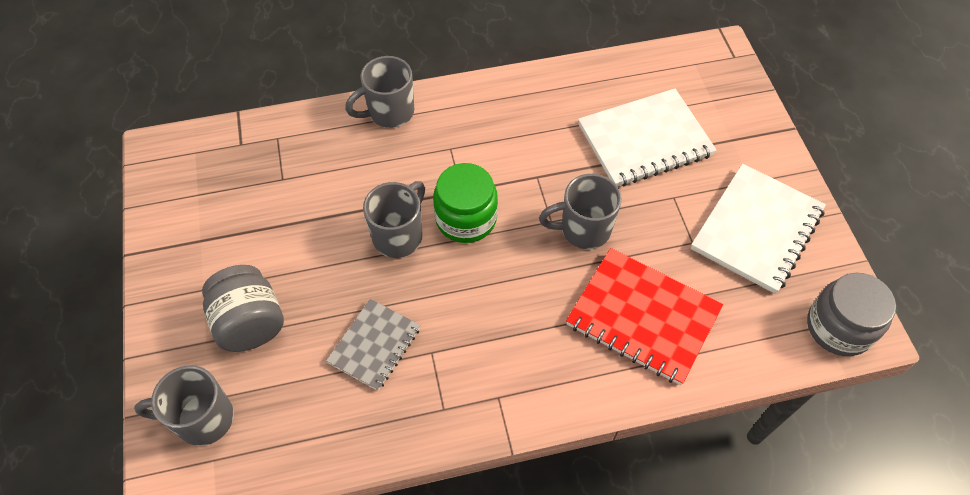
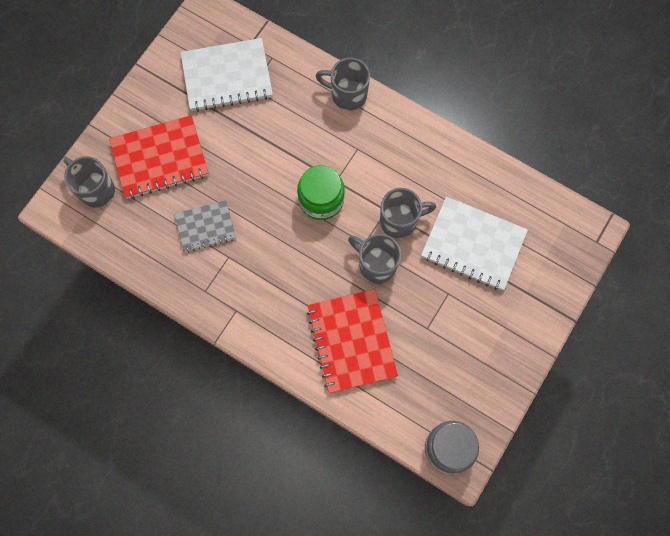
camera: 45 degrees right, 15 degrees up
grey jar [202,265,284,352] -> red notebook [109,115,209,199]
grey mug [363,181,425,258] -> grey mug moved to [380,188,436,238]
white notebook [691,164,826,294] -> white notebook moved to [180,38,273,112]

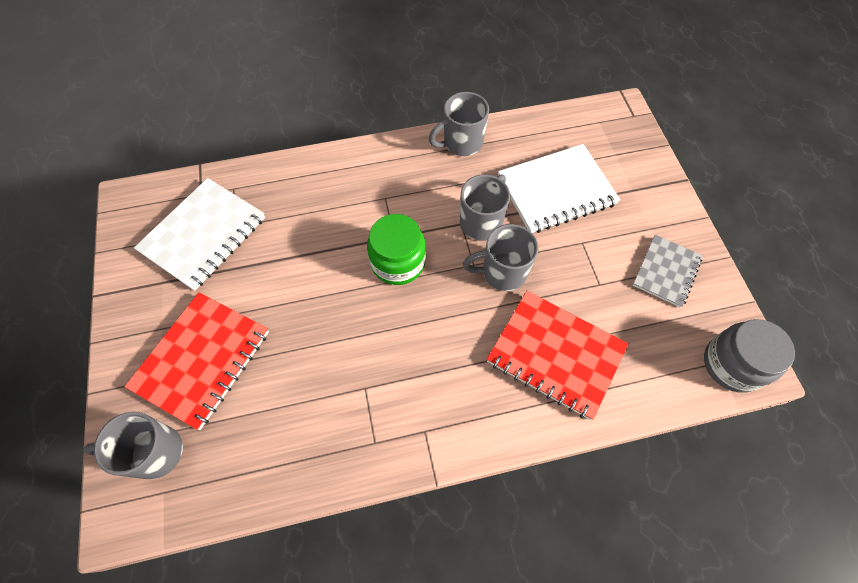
camera: 45 degrees left, 10 degrees down
grey notebook [174,200,236,253] -> grey notebook moved to [633,235,703,308]
grey mug [316,58,370,111] -> grey mug moved to [429,92,489,156]

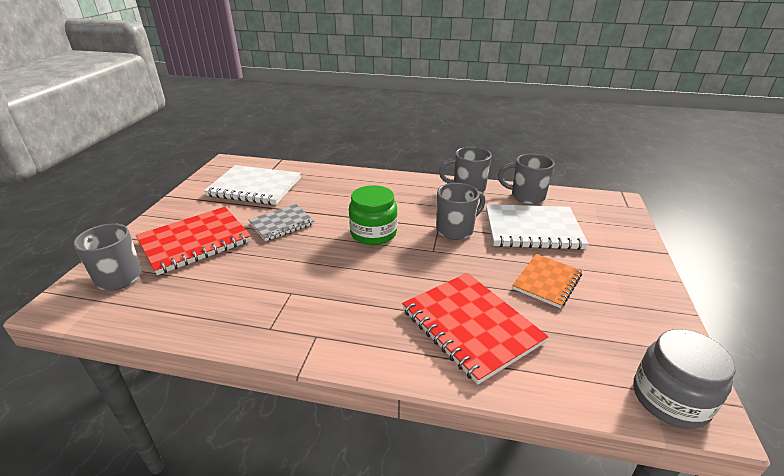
camera: 25 degrees right, 30 degrees down
white notebook [134,178,265,291] -> white notebook turned 45 degrees clockwise [204,165,301,205]
grey mug [462,224,539,291] -> grey mug moved to [498,154,555,204]
grey notebook [633,235,703,308] -> grey notebook moved to [248,204,314,241]
none -> orange notebook [512,254,582,308]

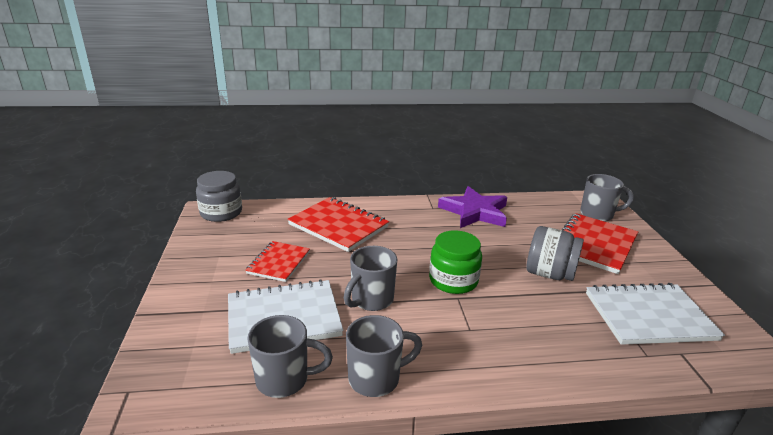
camera: 160 degrees right, 5 degrees down
grey notebook [248,204,314,241] -> grey jar [526,226,584,281]
orange notebook [512,254,582,308] -> red notebook [245,241,310,282]
none -> purple star [438,186,507,228]

